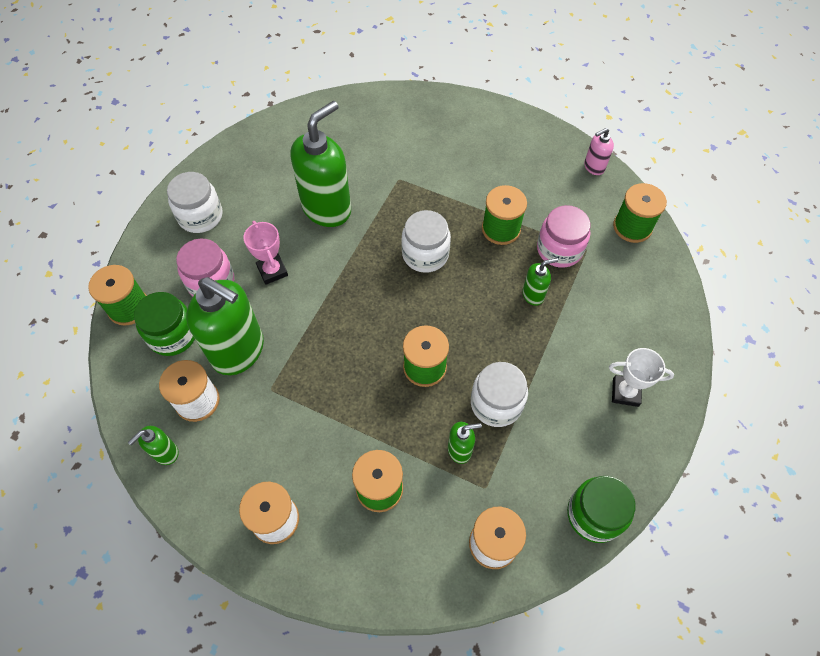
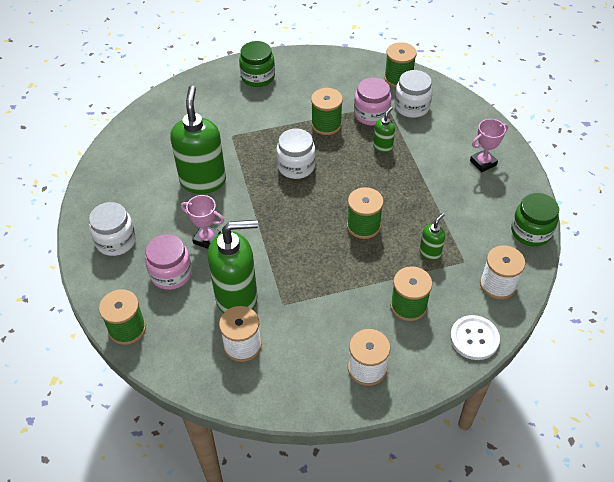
camera: 40 degrees left, 10 degrees down
green soap dispenser [128,426,179,465] -> none
green jar [134,292,195,356] -> green jar moved to [239,41,275,87]
white jar [471,362,528,427] -> white jar moved to [395,70,433,118]
pink soap dispenser [584,128,614,175] -> none
white trophy [609,348,674,407] -> pink trophy [470,119,508,172]
none -> white button [450,315,500,360]

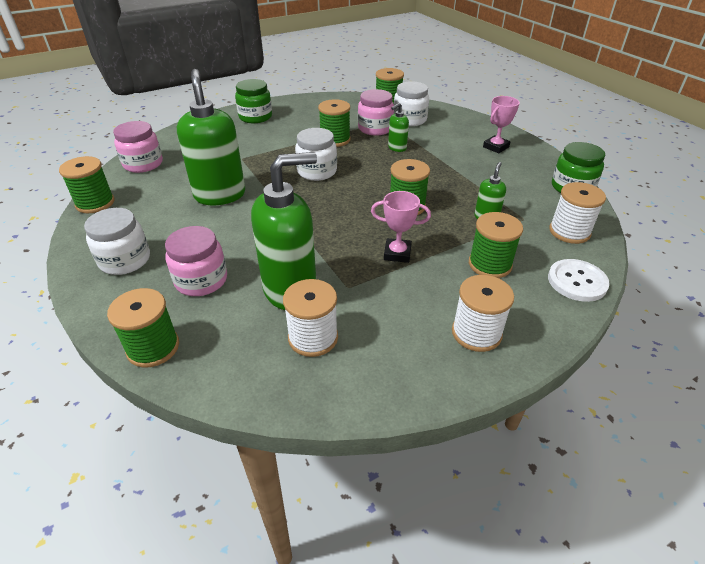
camera: 15 degrees left, 10 degrees down
pink trophy [181,195,224,249] -> pink trophy moved to [371,191,431,263]
green soap dispenser [373,107,395,153] -> green soap dispenser turned 150 degrees counterclockwise [388,103,409,152]
none -> green spool [59,156,115,213]
none -> pink jar [113,121,163,173]

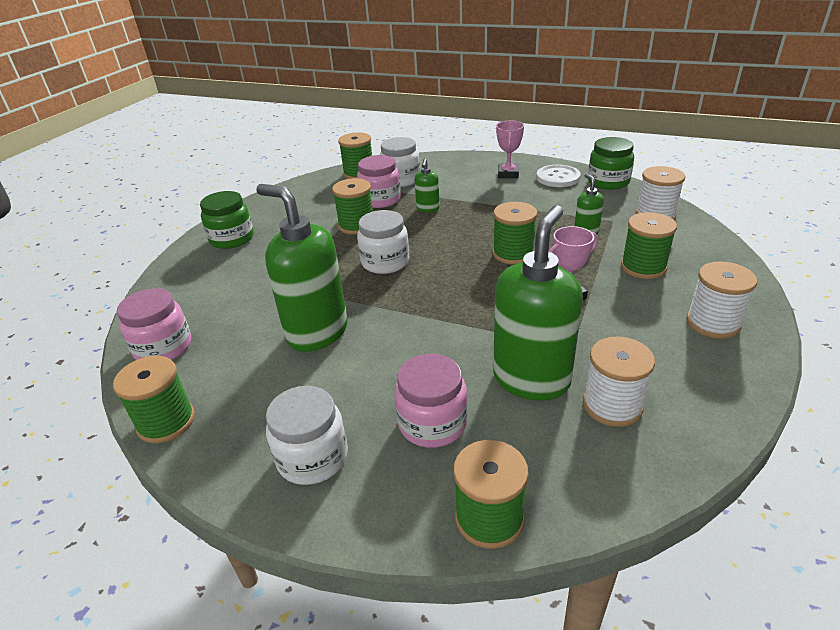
camera: 35 degrees left, 5 degrees down
white button [548,259,610,302] -> white button moved to [536,165,581,187]

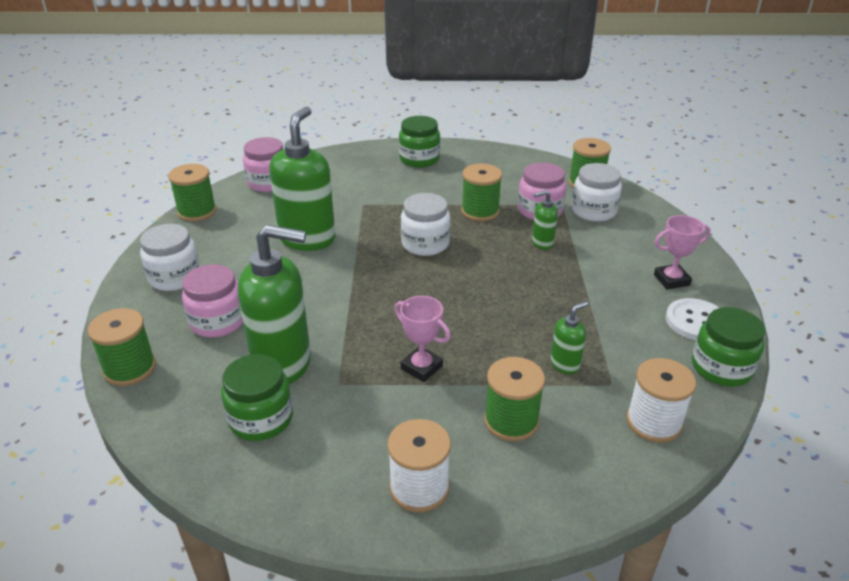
camera: 65 degrees right, 0 degrees up
green spool [493,202,537,265] -> none
white spool [583,337,655,427] -> green jar [221,354,293,441]

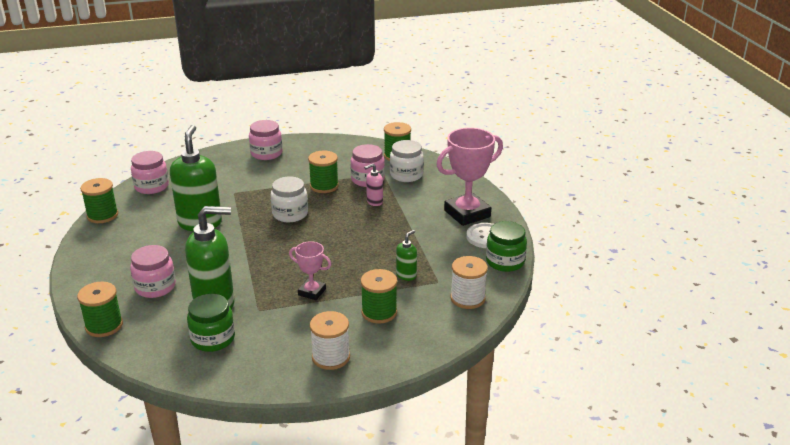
camera: 15 degrees left, 5 degrees down
white jar [140,224,200,291] -> none
green jar [399,116,440,168] -> pink jar [249,120,282,160]
green soap dispenser [532,190,558,250] -> pink soap dispenser [364,163,383,206]
pink trophy [654,215,710,290] -> pink trophy [436,128,503,226], size x1.86

